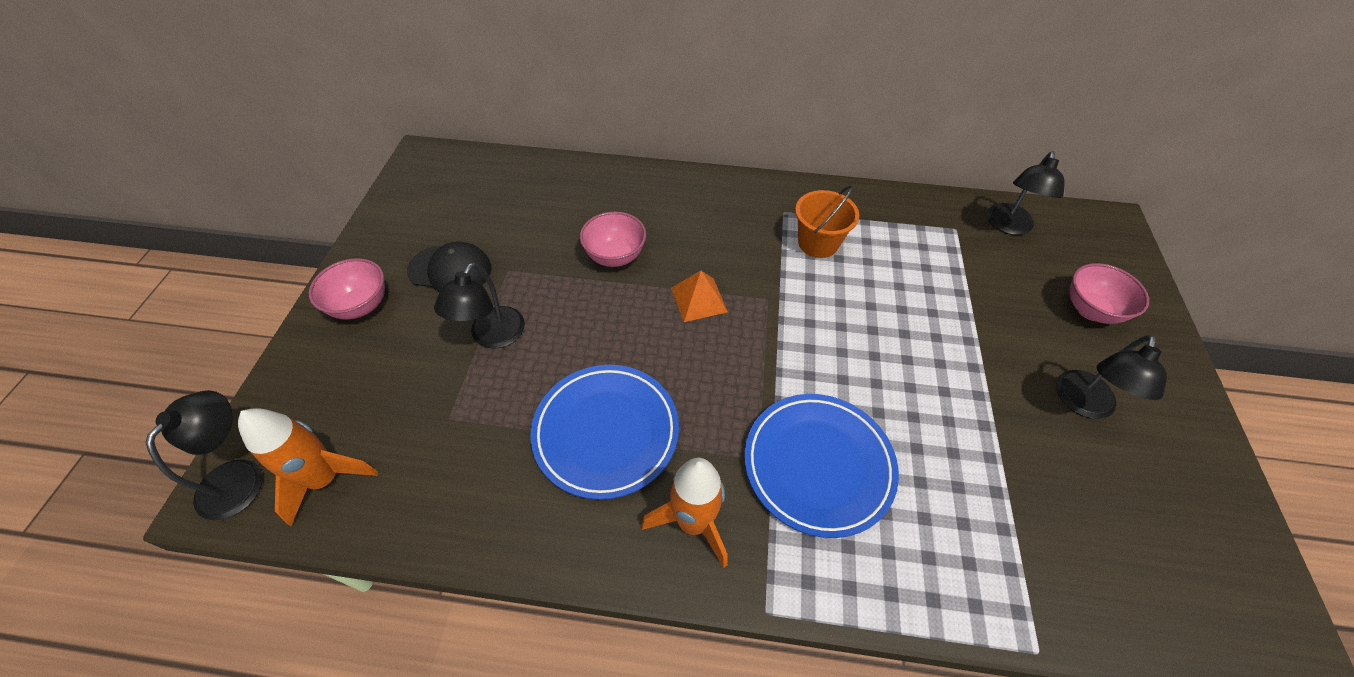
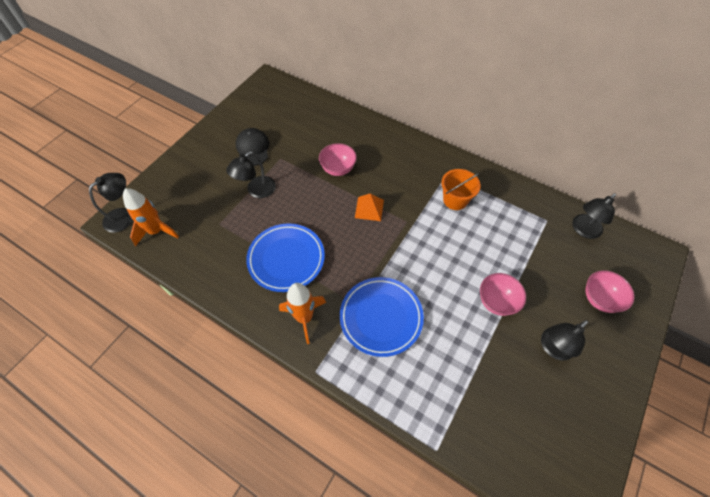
camera: 25 degrees right, 5 degrees up
pink bowl [309,258,385,319] -> pink bowl moved to [480,273,526,316]
black cap [407,241,491,292] -> black cap turned 135 degrees counterclockwise [236,128,269,166]

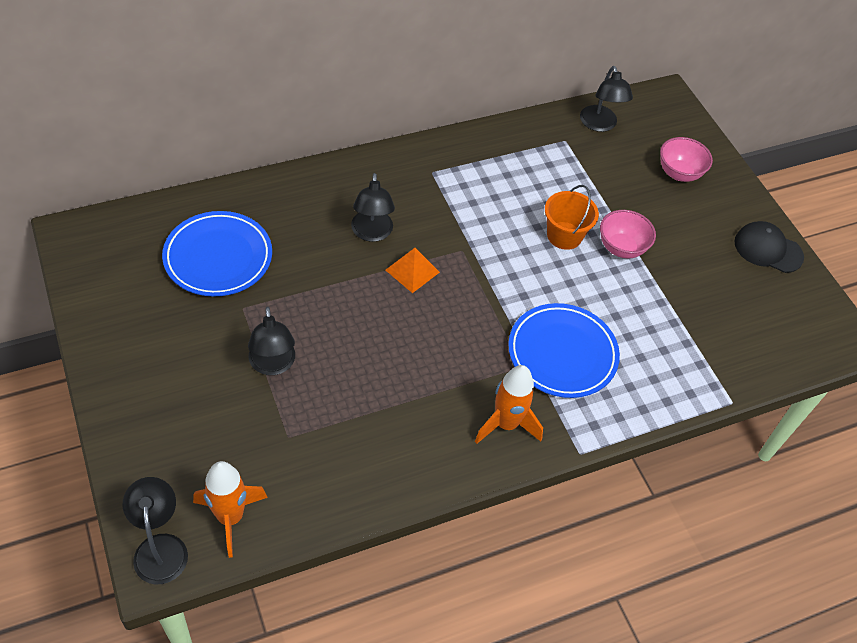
camera: 60 degrees left, 5 degrees down
black cap [236,128,269,166] -> black cap moved to [734,221,804,273]
blue plate [246,224,325,292] -> blue plate moved to [162,211,272,297]
pink bowl [319,143,357,176] -> none
orange bucket [441,169,481,210] -> orange bucket moved to [545,185,599,250]
black lamp [541,320,588,360] -> black lamp moved to [351,173,395,242]

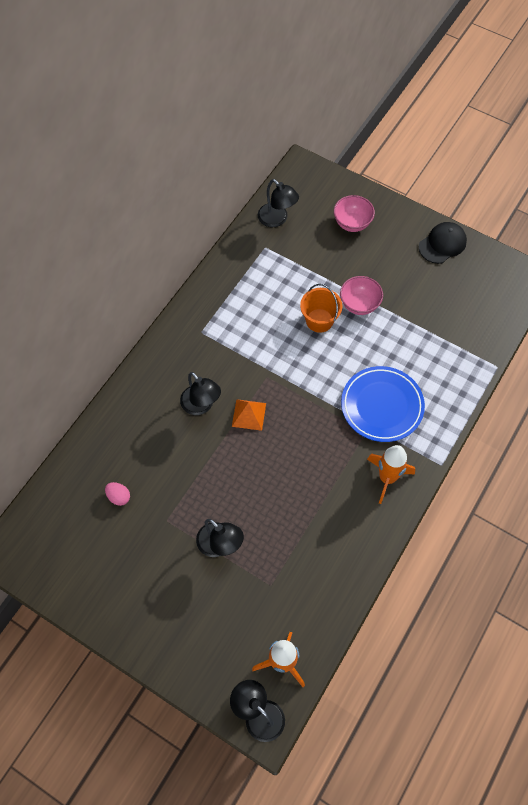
camera: 30 degrees left, 10 degrees up
blue plate [162,211,272,297] -> pink egg [105,482,130,506]
black cap [734,221,804,273] -> black cap turned 150 degrees clockwise [419,222,467,264]

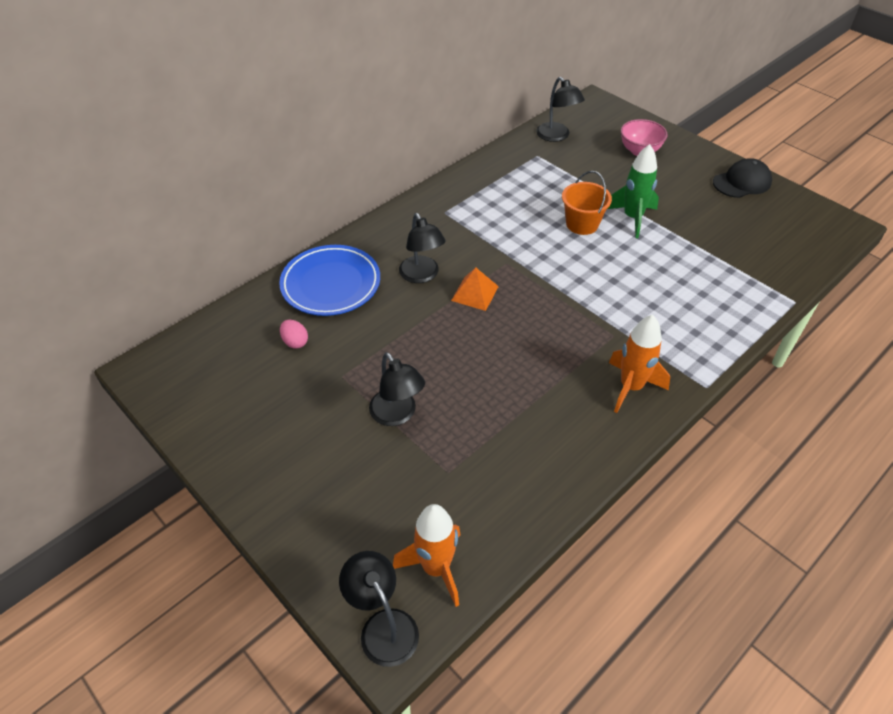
camera: 15 degrees right, 15 degrees down
pink bowl [340,276,383,315] -> green rocket [607,144,659,238]
blue plate [341,366,425,442] -> blue plate moved to [279,245,380,316]

